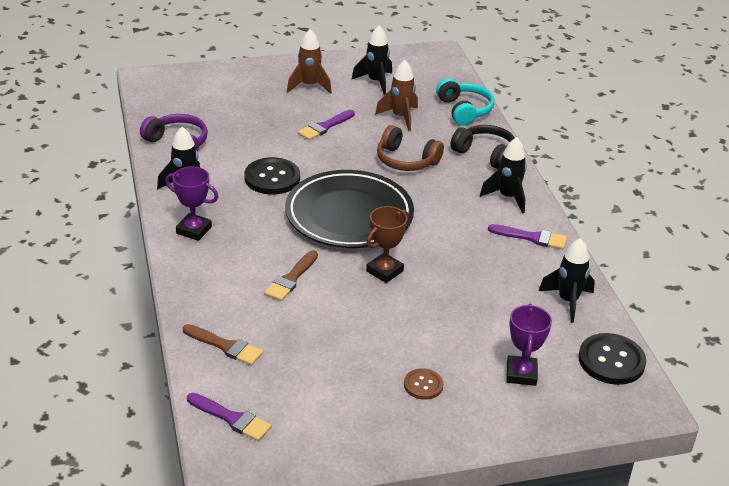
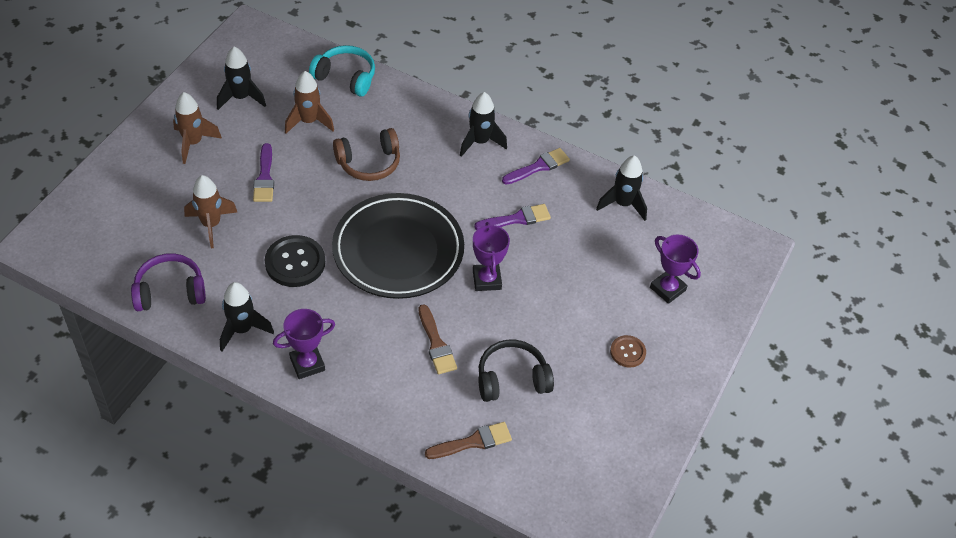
camera: 50 degrees left, 15 degrees up
purple brush [187,393,272,441] -> purple brush moved to [474,204,551,230]
brown trophy [366,206,408,283] -> purple trophy [473,222,510,291]
black headphones [450,125,515,169] -> black headphones moved to [478,340,554,402]
black button [578,333,646,385] -> none
none -> brown rocket [184,175,237,248]

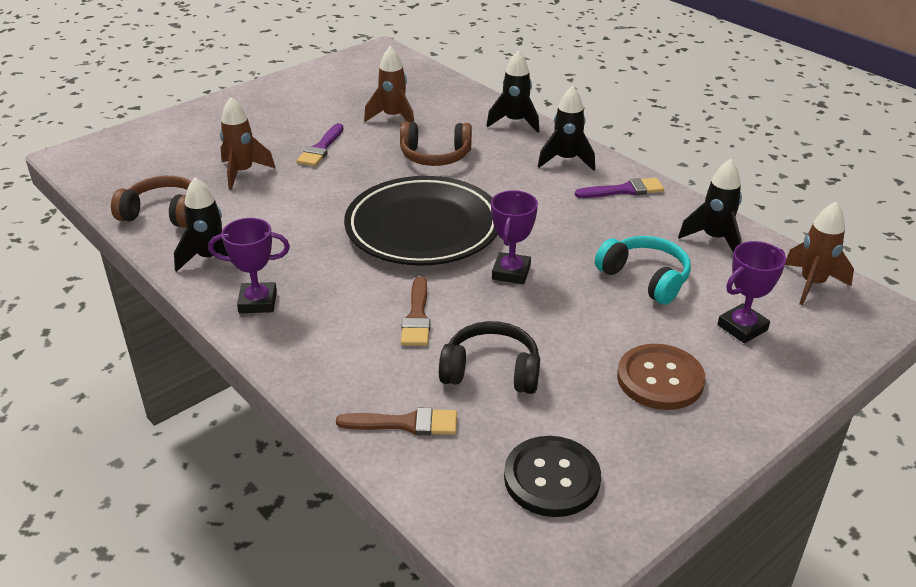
camera: 25 degrees right, 15 degrees down
purple headphones [131,253,206,311] -> brown headphones [111,176,191,228]
brown rocket [173,92,222,164] -> brown rocket moved to [785,202,854,305]
black rocket [217,47,266,110] -> black rocket moved to [487,51,539,133]
black button [265,235,325,287] -> black button moved to [504,436,601,517]
turquoise headphones [309,45,375,97] -> turquoise headphones moved to [595,236,691,305]
purple brush [474,204,551,230] -> none
brown button [610,335,646,368] -> brown button [617,344,706,410], size x1.74
purple trophy [650,234,701,304] -> purple trophy turned 75 degrees clockwise [718,241,786,343]

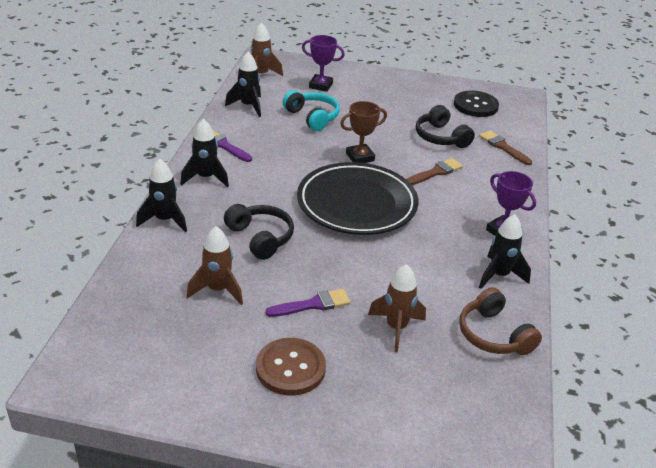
camera: 130 degrees left, 0 degrees up
brown headphones [400,122,472,166] -> black headphones [224,204,294,260]
purple trophy [491,190,538,284] -> brown trophy [340,101,387,163]
turquoise headphones [595,236,691,305] -> turquoise headphones turned 135 degrees clockwise [283,90,340,131]
brown button [617,344,706,410] -> brown button moved to [256,338,326,396]

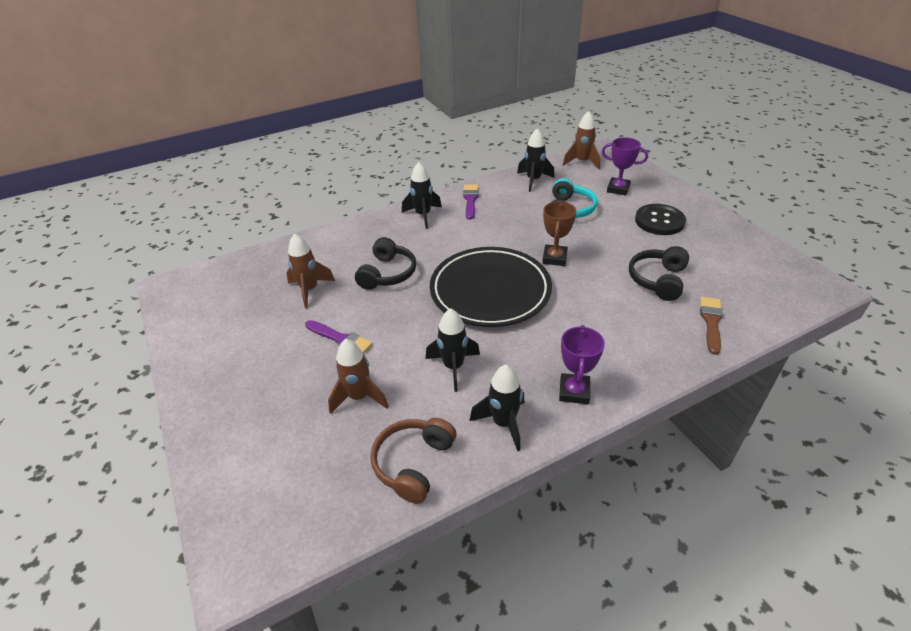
camera: 55 degrees right, 5 degrees up
black rocket [136,159,187,233] -> black rocket moved to [426,308,480,392]
brown button [256,338,326,396] -> none
purple trophy [302,35,345,92] -> purple trophy turned 45 degrees counterclockwise [602,137,648,195]
brown trophy [340,101,387,163] -> brown trophy turned 75 degrees clockwise [542,201,576,266]
brown brush [406,158,463,185] -> none
black button [454,91,499,117] -> black button moved to [635,204,686,235]

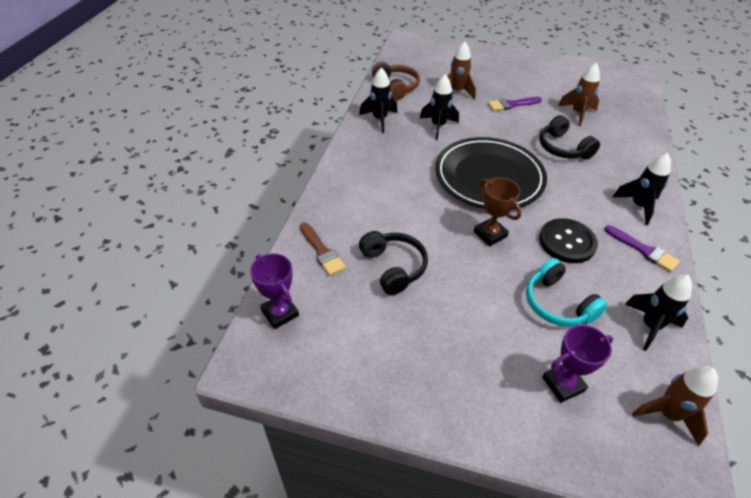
camera: 130 degrees right, 5 degrees up
purple trophy [559,325,605,404] -> purple trophy moved to [250,253,299,329]
black button [635,204,686,235] -> black button moved to [539,218,598,263]

